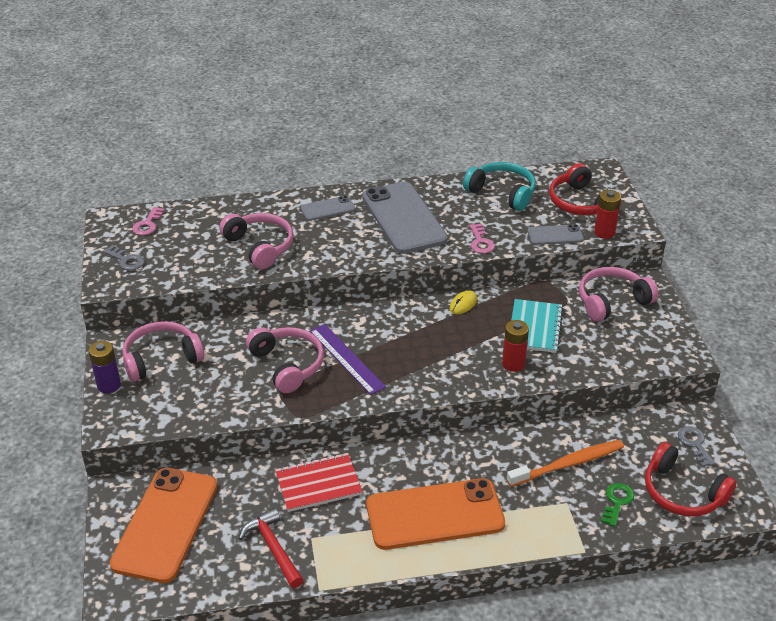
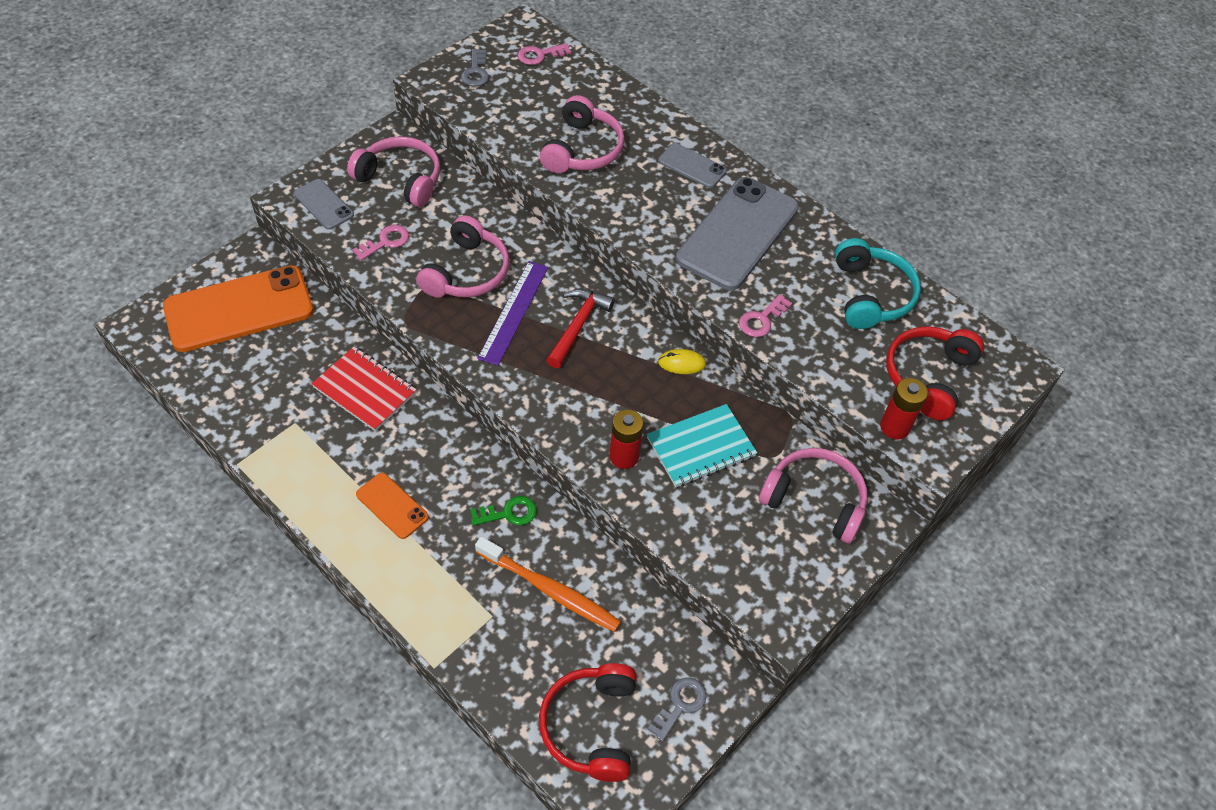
camera: 50 degrees right, 15 degrees up
purple battery [89,341,121,393] -> none
red hammer [239,508,304,588] -> red hammer moved to [547,289,615,368]
orange phone [366,478,505,550] -> orange phone [356,473,429,539], size x0.48
grey phone [528,224,584,245] -> grey phone moved to [294,179,354,230]
green key [601,483,634,527] -> green key moved to [470,496,537,526]
none -> pink key [352,225,409,261]

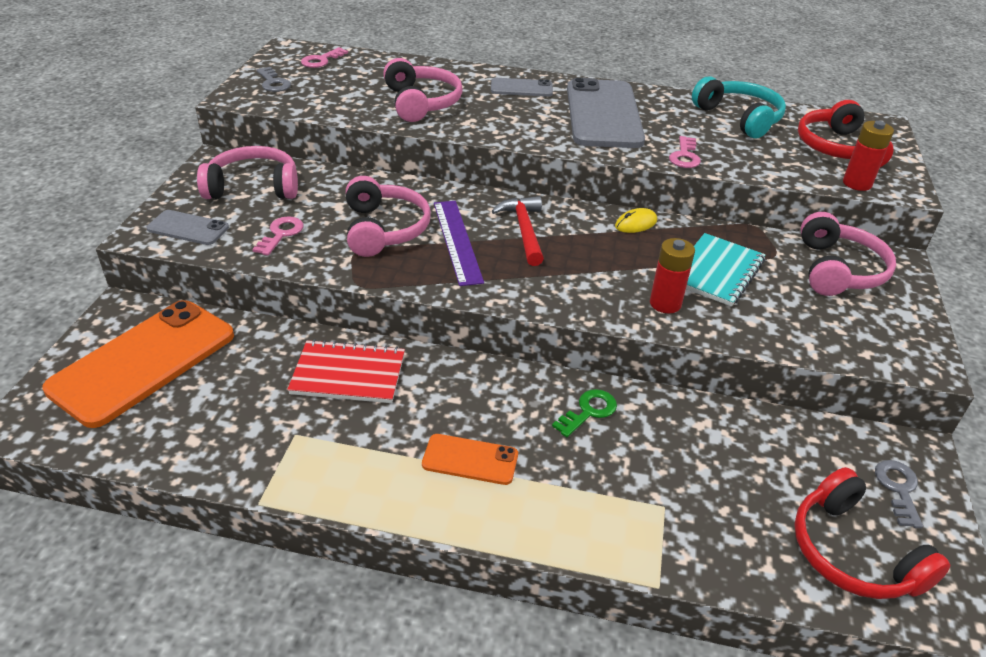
camera: 30 degrees left, 15 degrees down
orange toothbrush [475,537,621,632] -> none
pink headphones [759,448,868,544] -> pink headphones turned 105 degrees clockwise [800,212,896,296]

